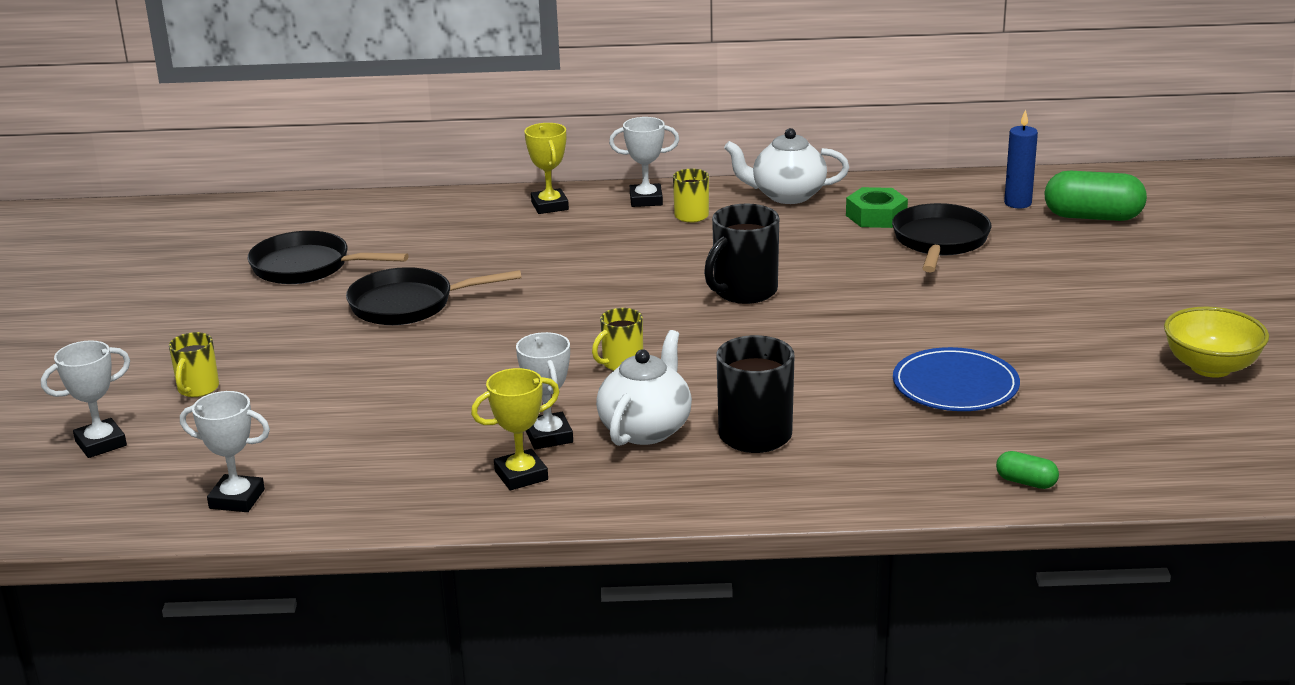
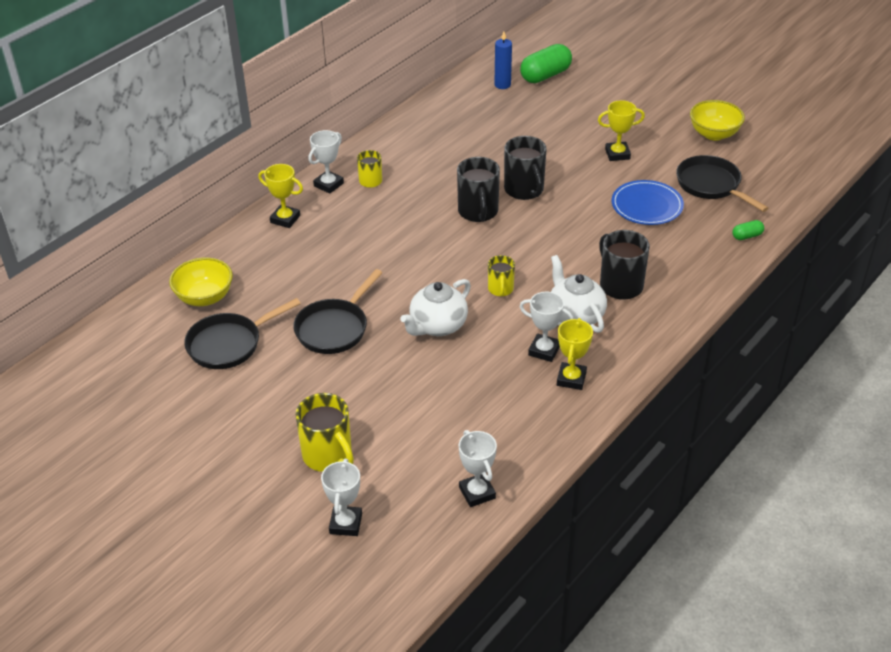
camera: 50 degrees left, 15 degrees up
yellow mug [169,332,219,397] -> yellow mug [296,393,354,472], size x1.68
white trophy [180,391,270,512] -> white trophy turned 75 degrees counterclockwise [459,430,497,507]
white teapot [724,128,849,204] -> white teapot moved to [400,279,471,336]
green nut [846,187,908,228] -> none
black pan [892,203,991,272] -> black pan moved to [676,155,768,212]
none -> yellow bowl [169,257,233,306]
none -> black mug [504,136,547,200]
none -> yellow trophy [598,100,645,161]

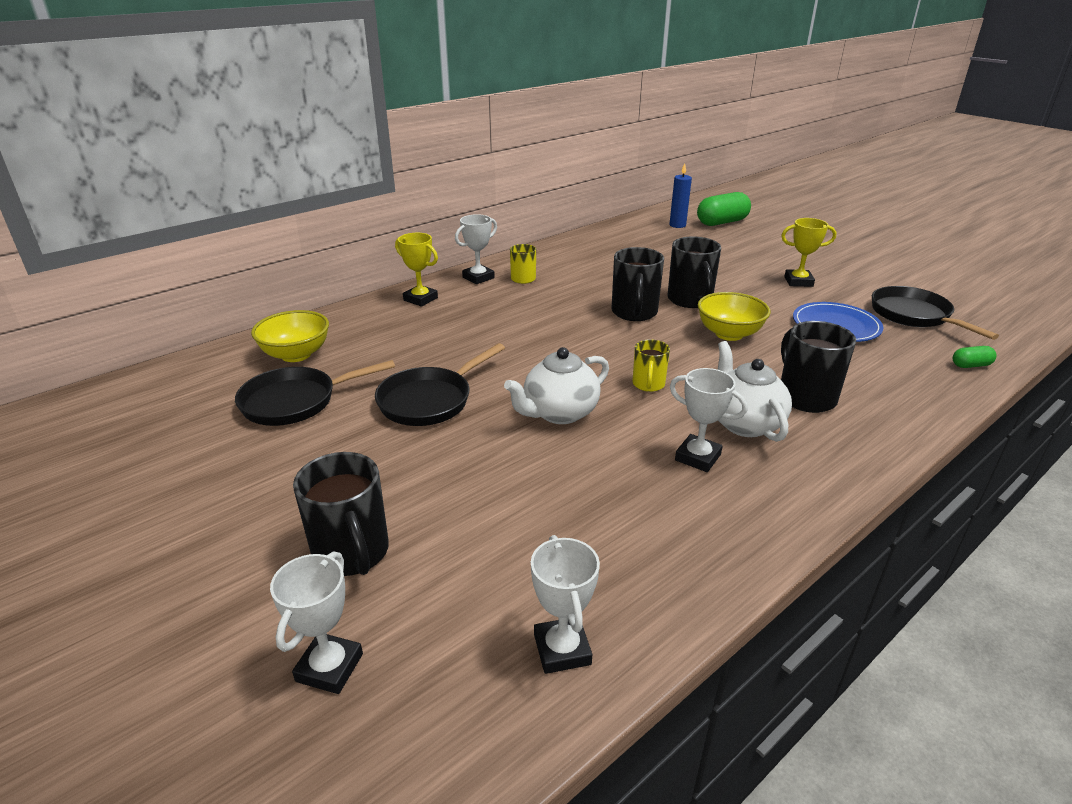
camera: 10 degrees right, 10 degrees down
yellow mug [296,393,354,472] -> black mug [293,452,389,576]
yellow trophy [557,318,593,390] -> none
yellow bowl [690,100,745,141] -> yellow bowl moved to [698,292,770,341]

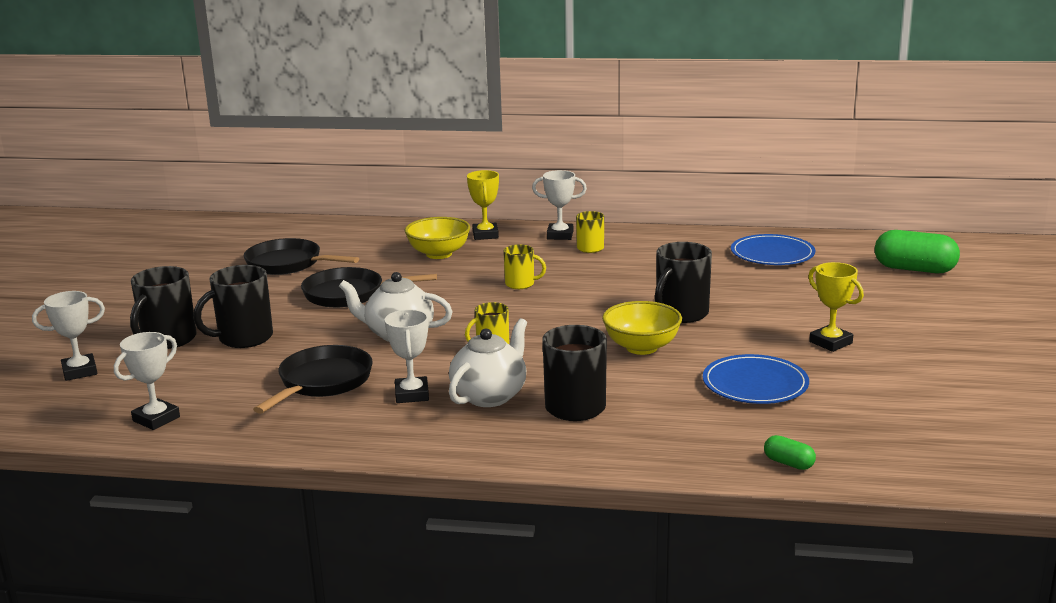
camera: 50 degrees right, 10 degrees down
yellow bowl [251,310,329,362] -> yellow bowl moved to [405,217,470,259]
black mug [611,247,664,321] -> black mug moved to [194,265,273,348]
blue candle [669,163,692,228] -> none
black pan [872,286,999,340] -> black pan moved to [253,345,373,414]
none -> yellow mug [503,244,546,289]
none -> blue plate [731,234,815,265]

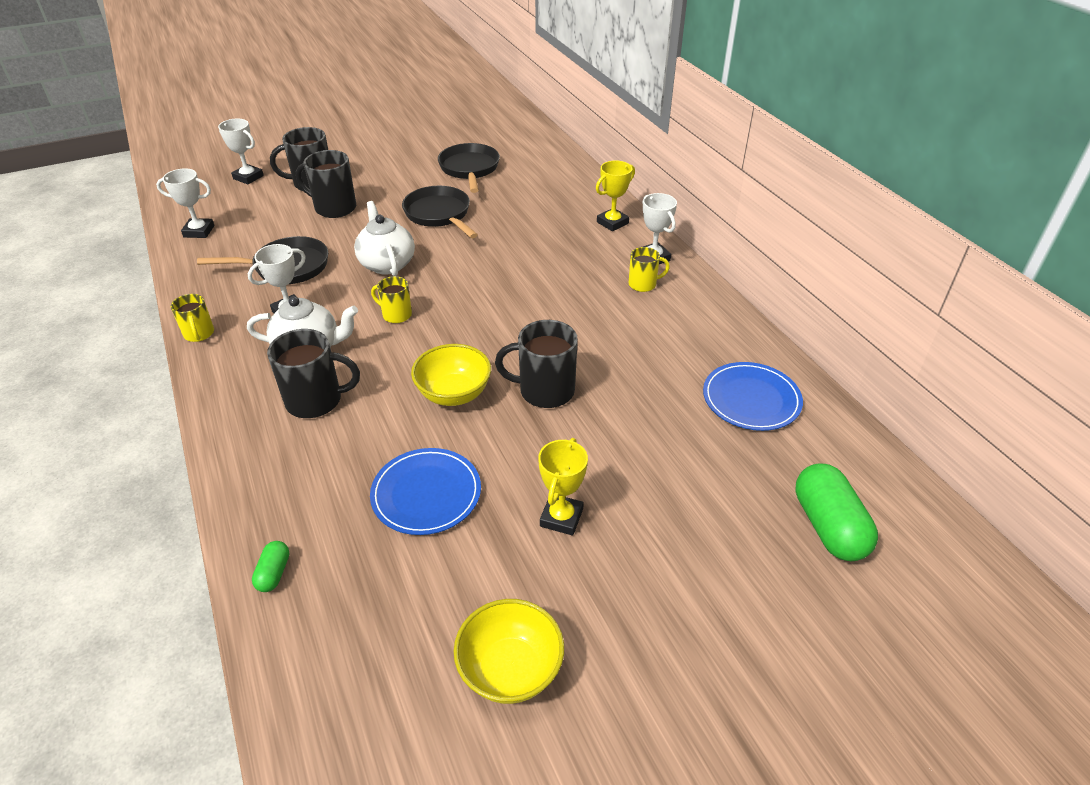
camera: 55 degrees right, 20 degrees up
yellow bowl [405,217,470,259] -> yellow bowl moved to [454,599,564,704]
yellow mug [503,244,546,289] -> yellow mug moved to [171,294,214,342]

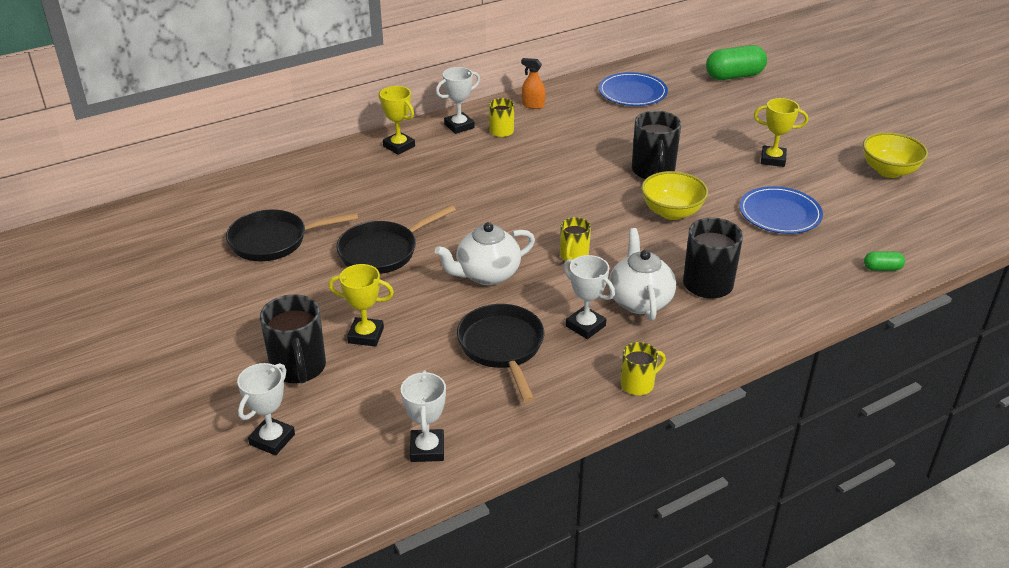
camera: 95 degrees left, 5 degrees down
black mug [296,150,356,218] -> yellow trophy [329,264,394,347]
none -> orange spray bottle [521,58,545,109]

